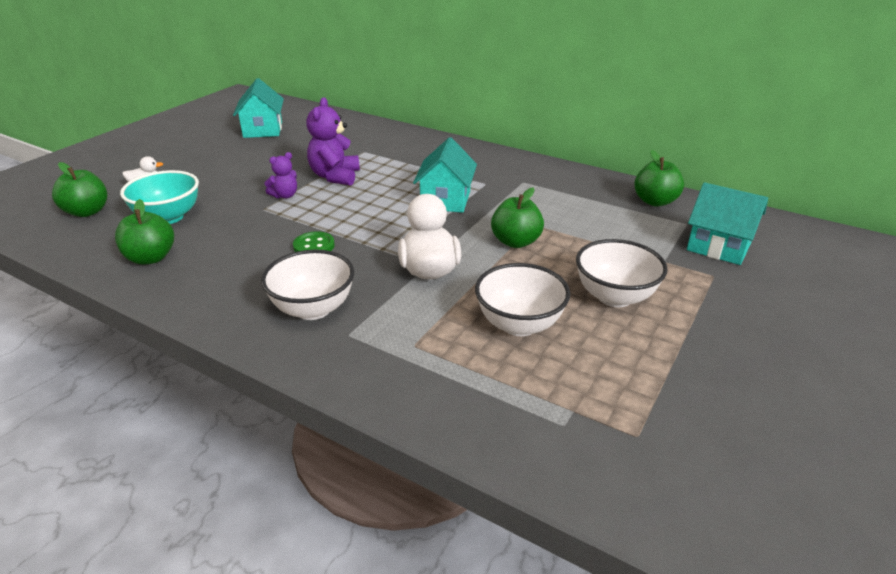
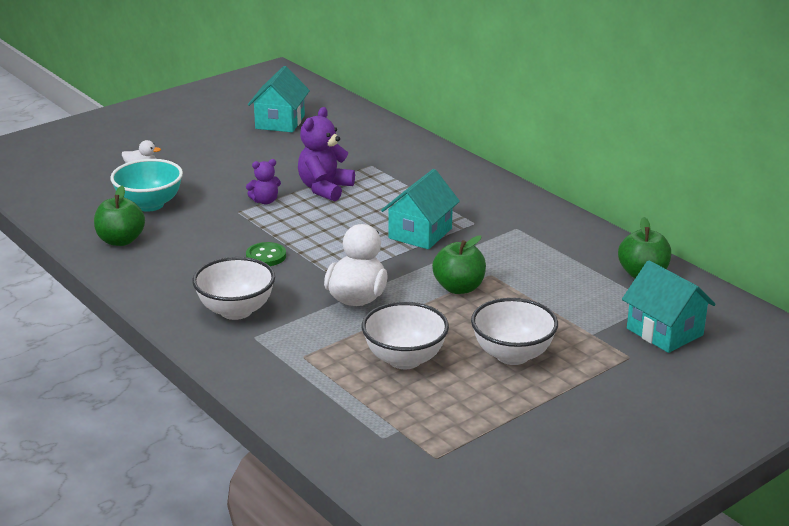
camera: 20 degrees right, 5 degrees down
green apple [52,162,107,217] -> none

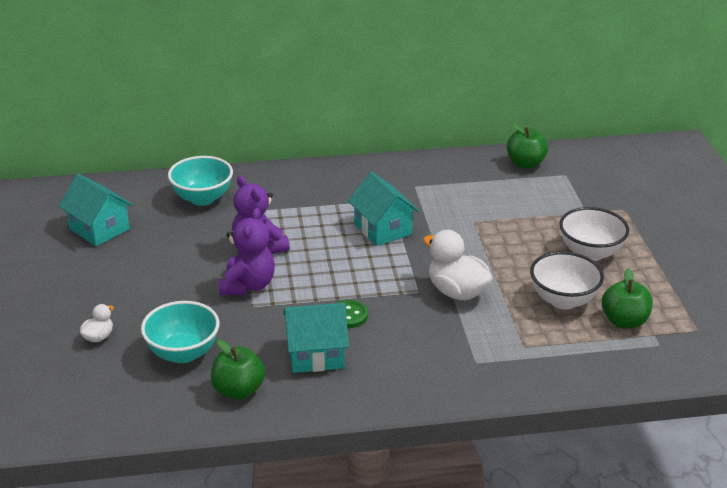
camera: 60 degrees left, 5 degrees up
white bowl [192,257,275,320] -> none
purple teddy bear [246,159,281,204] -> purple teddy bear [219,208,275,295], size x1.74
green apple [432,235,486,294] -> green apple moved to [602,268,653,329]
turquoise house [622,260,716,353] -> turquoise house moved to [283,303,349,373]
none -> turquoise bowl [168,156,233,206]

